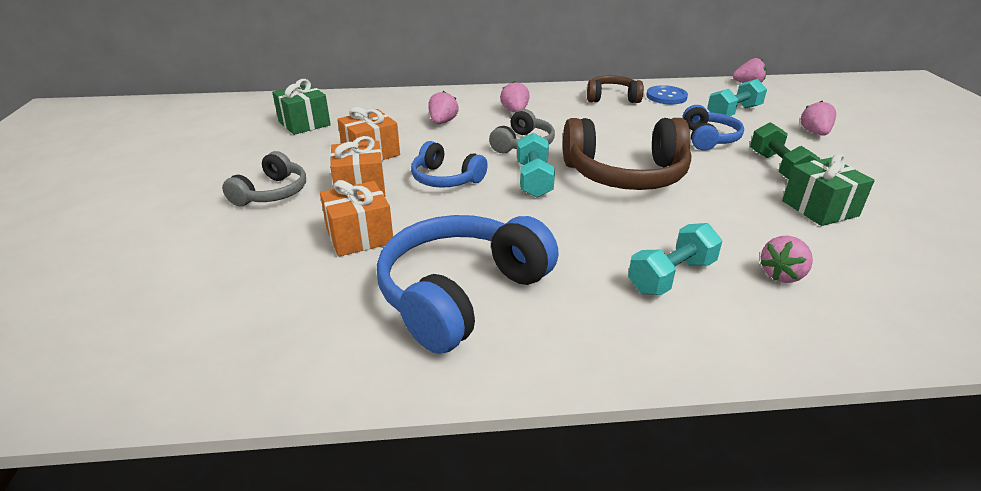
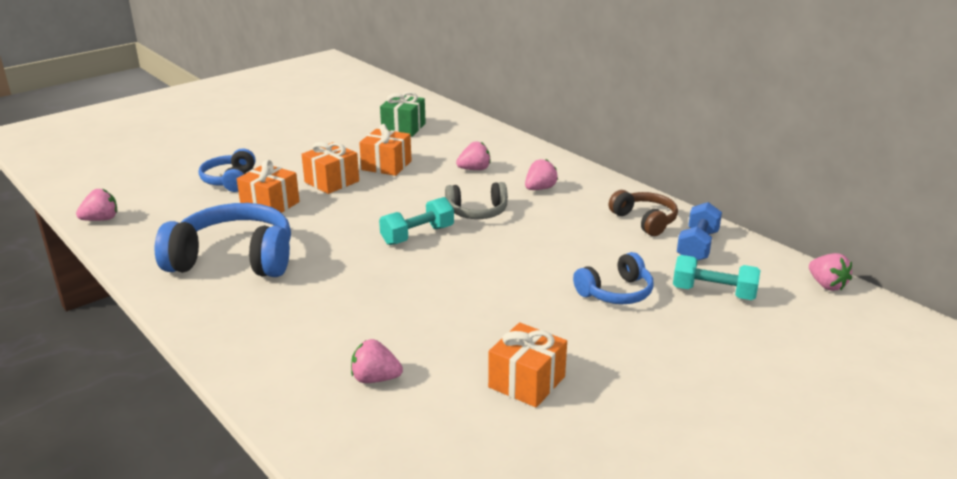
camera: 55 degrees right, 5 degrees down
grey headphones [222,151,306,206] -> none
blue headphones [411,141,488,188] -> blue headphones moved to [199,148,256,192]
brown headphones [563,118,691,190] -> none
turquoise dumbbell [628,223,722,295] -> none
blue button [646,85,688,104] -> blue dumbbell [677,202,722,260]
green dumbbell [750,122,820,179] -> none
green gift [782,154,875,226] -> orange gift [488,322,567,408]
pink strawberry [800,101,836,136] -> pink strawberry moved to [76,189,117,221]

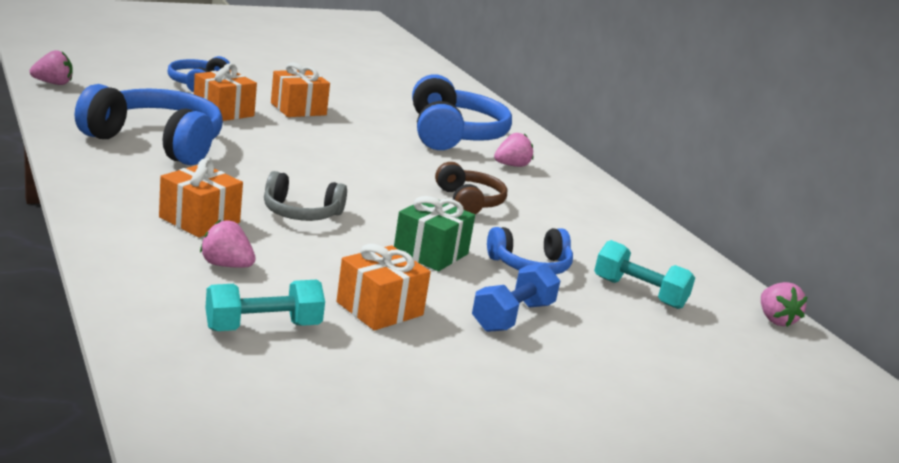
camera: 10 degrees right, 5 degrees down
orange gift [359,124,412,176] -> orange gift moved to [159,158,243,238]
turquoise dumbbell [379,197,454,245] -> turquoise dumbbell moved to [205,280,325,331]
green gift [380,92,426,136] -> green gift moved to [394,196,475,271]
grey headphones [445,182,508,219] -> grey headphones moved to [264,171,347,221]
pink strawberry [456,141,491,170] -> blue headphones [412,74,512,150]
brown headphones [609,190,678,236] -> brown headphones moved to [435,162,507,214]
blue dumbbell [677,202,722,260] -> blue dumbbell moved to [472,263,560,332]

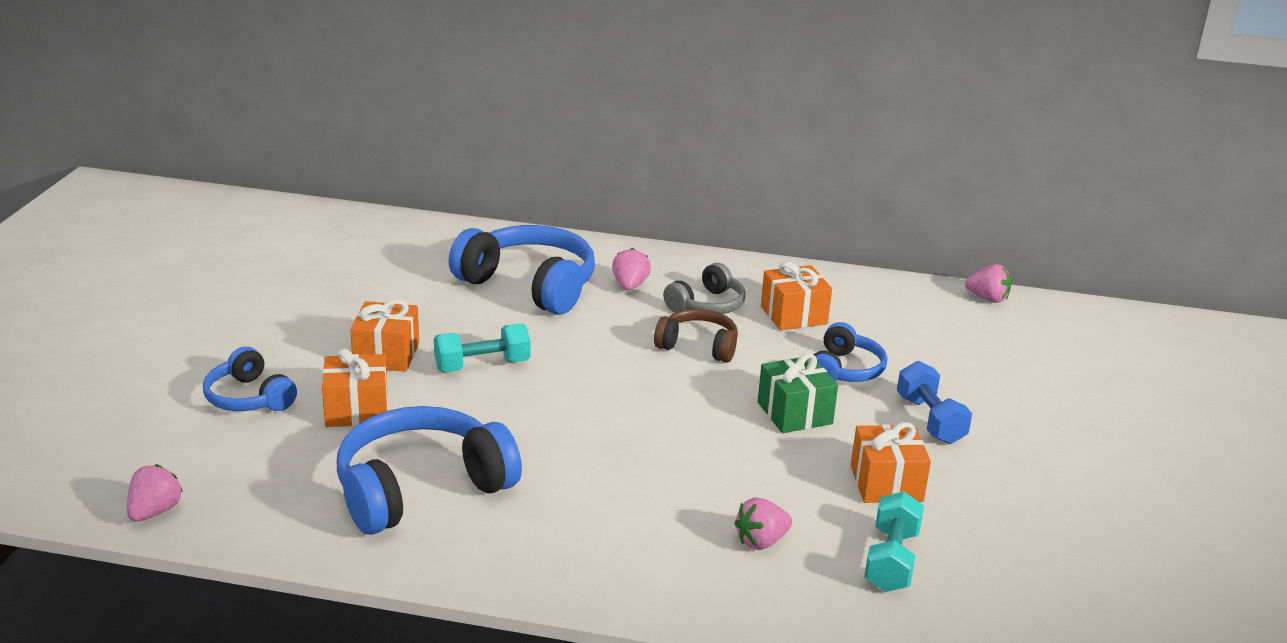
camera: 50 degrees left, 5 degrees up
orange gift [159,158,243,238] -> orange gift moved to [761,261,832,330]
grey headphones [264,171,347,221] -> grey headphones moved to [663,263,746,314]
turquoise dumbbell [594,240,695,309] -> turquoise dumbbell moved to [434,324,531,372]

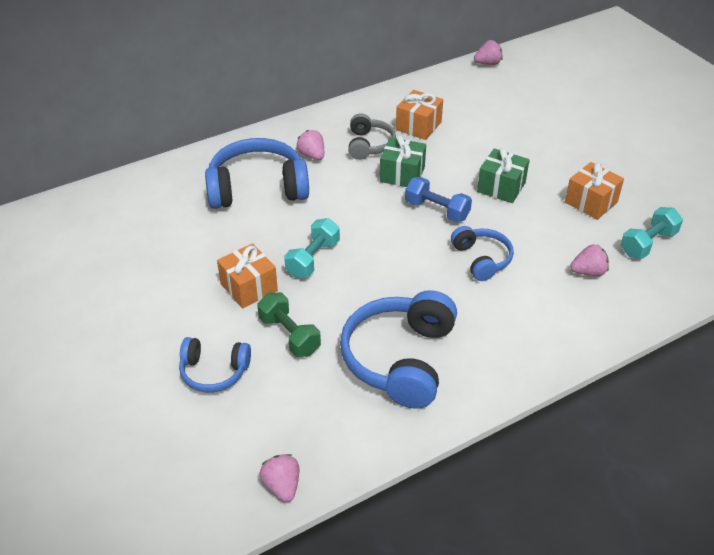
camera: 40 degrees left, 15 degrees up
orange gift [322,348,388,427] -> green dumbbell [257,293,321,357]
brown headphones [654,309,738,363] -> green gift [380,136,426,187]
pink strawberry [734,498,792,550] -> pink strawberry turned 120 degrees counterclockwise [570,245,609,276]
blue headphones [814,322,887,382] -> blue headphones moved to [451,226,514,281]
turquoise dumbbell [864,491,924,592] -> turquoise dumbbell turned 75 degrees clockwise [621,207,683,259]
blue dumbbell [897,361,972,444] -> blue dumbbell moved to [405,177,472,223]

